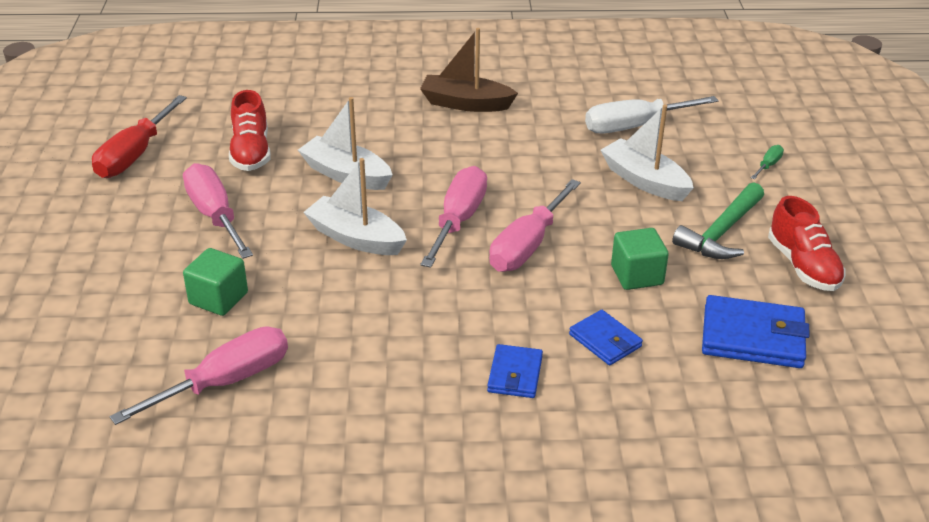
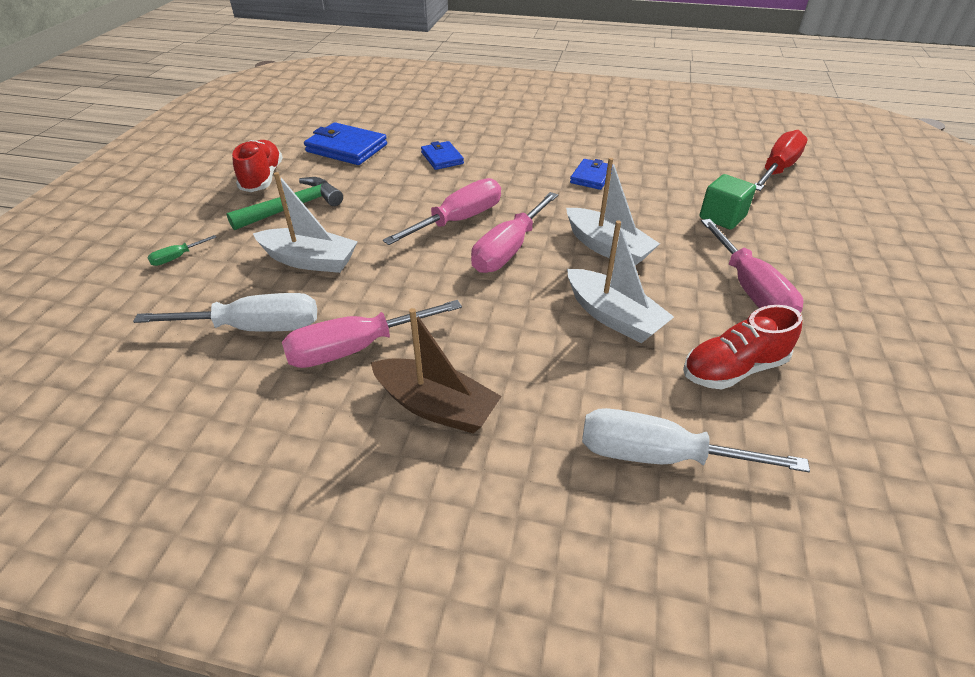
camera: 165 degrees left, 5 degrees up
red screwdriver [92,95,187,178] -> red screwdriver moved to [755,130,807,191]
pink screwdriver [109,326,288,425] -> pink screwdriver moved to [282,300,462,368]
red shoe [229,90,271,171] -> red shoe turned 120 degrees counterclockwise [683,305,803,390]
blue wallet [487,344,543,398] -> blue wallet moved to [570,159,613,190]
white boat [600,104,694,201] -> white boat turned 45 degrees counterclockwise [253,172,358,273]
green cube [611,228,669,290] -> none
none -> white screwdriver [582,408,810,472]

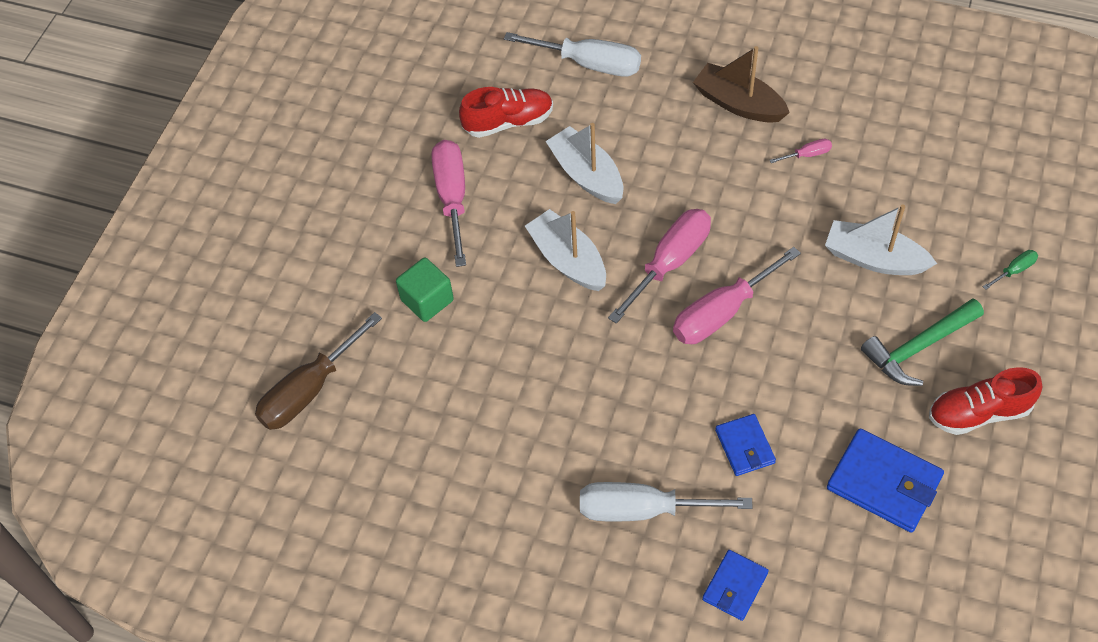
camera: 170 degrees left, 15 degrees up
white screwdriver [133,293,317,332] -> white screwdriver moved to [580,482,753,521]
red shoe [232,140,283,192] -> red shoe turned 75 degrees clockwise [929,367,1042,435]
pink screwdriver [282,300,462,368] -> pink screwdriver [769,139,832,163], size x0.44
blue wallet [570,159,613,190] -> blue wallet moved to [702,550,769,621]
red screwdriver [755,130,807,191] -> brown screwdriver [255,312,382,430]

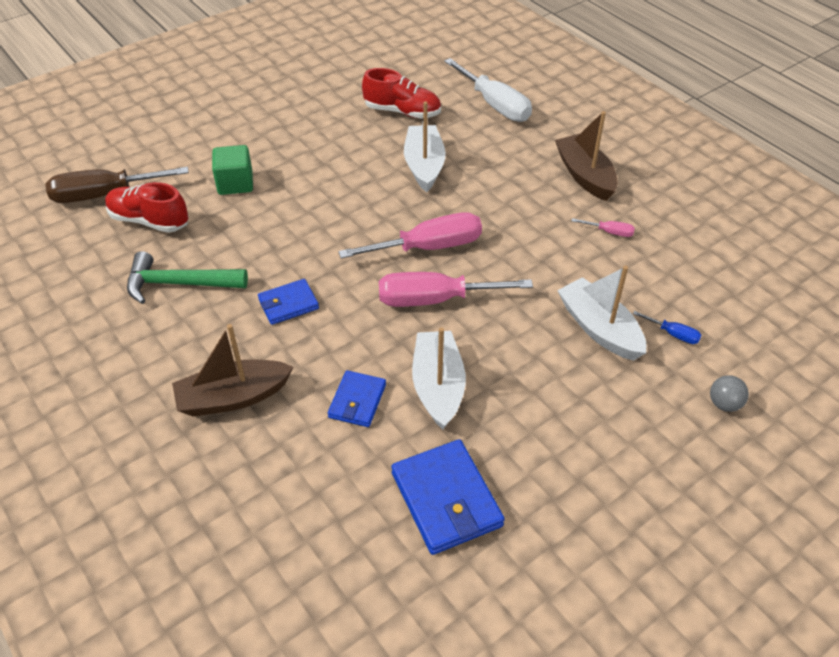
camera: 30 degrees right, 10 degrees down
pink screwdriver [432,140,466,267] -> none
white boat [525,209,606,291] -> white boat moved to [412,327,466,430]
white screwdriver [580,482,753,521] -> brown boat [172,324,293,417]
blue wallet [702,550,769,621] -> blue wallet moved to [258,279,319,325]
green hammer [861,298,984,386] -> green hammer moved to [127,251,248,304]
red shoe [929,367,1042,435] -> red shoe moved to [105,182,188,233]
green screwdriver [983,250,1038,290] -> grey ball [710,375,749,412]
none -> blue screwdriver [633,311,701,344]

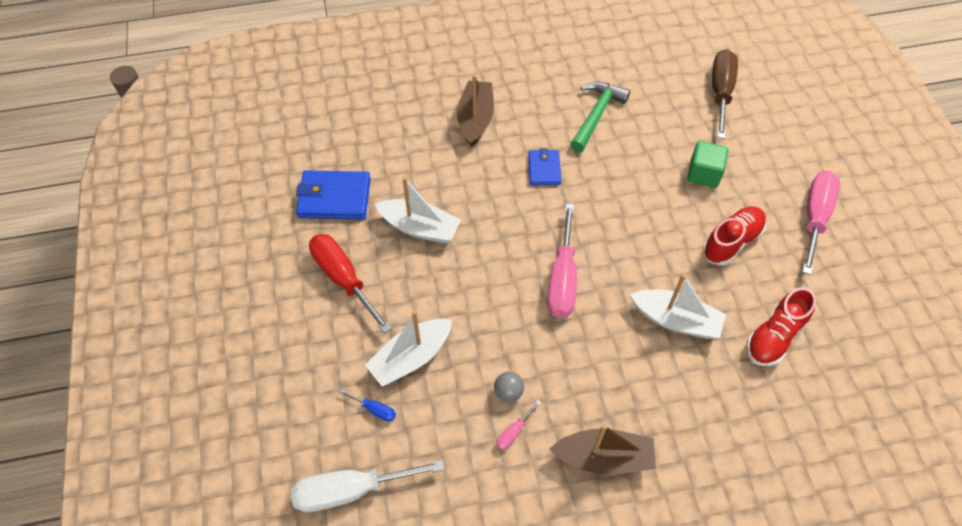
camera: 115 degrees right, 10 degrees up
red shoe [105,182,188,233] -> red shoe moved to [703,206,766,265]
blue wallet [328,370,386,427] -> none
pink screwdriver [379,272,533,307] -> pink screwdriver moved to [802,171,840,275]
white screwdriver [444,58,532,122] -> white screwdriver moved to [291,460,445,512]
white boat [557,266,646,361] -> white boat turned 150 degrees clockwise [365,311,452,386]
blue screwdriver [633,311,701,344] -> blue screwdriver turned 120 degrees counterclockwise [339,389,396,422]
grey ball [710,375,749,412] -> grey ball moved to [494,372,524,402]
none -> red screwdriver [309,234,392,334]

